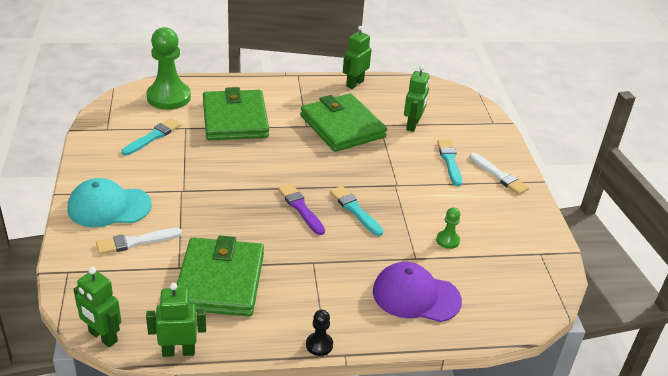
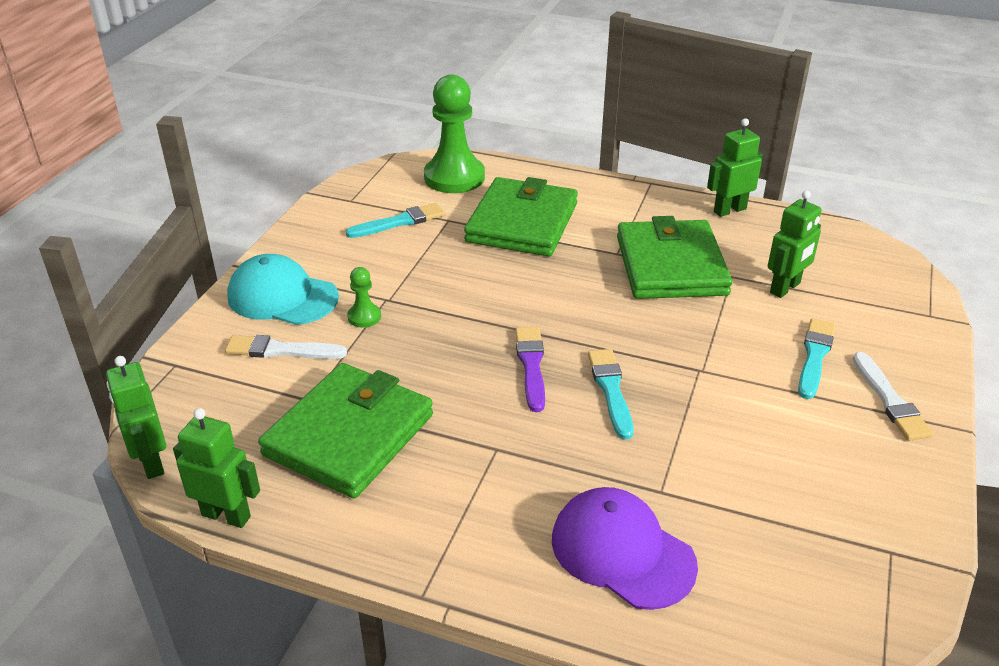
camera: 30 degrees right, 0 degrees up
black pawn [306,310,333,356] -> none
green pawn [436,207,460,249] -> green pawn moved to [347,267,381,327]

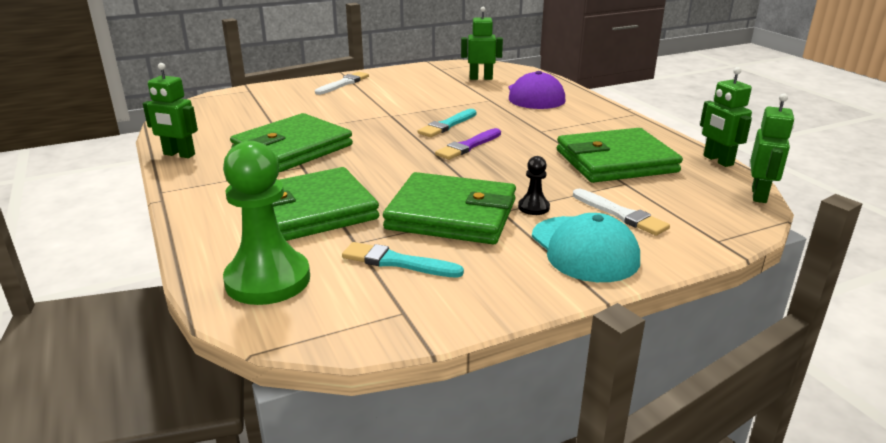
camera: 135 degrees left, 10 degrees down
green pawn [347,267,381,327] -> black pawn [518,156,550,215]
green robot [768,190,822,298] -> green robot moved to [461,7,503,80]
turquoise brush [798,318,835,399] -> none
none -> green wallet [383,172,516,244]

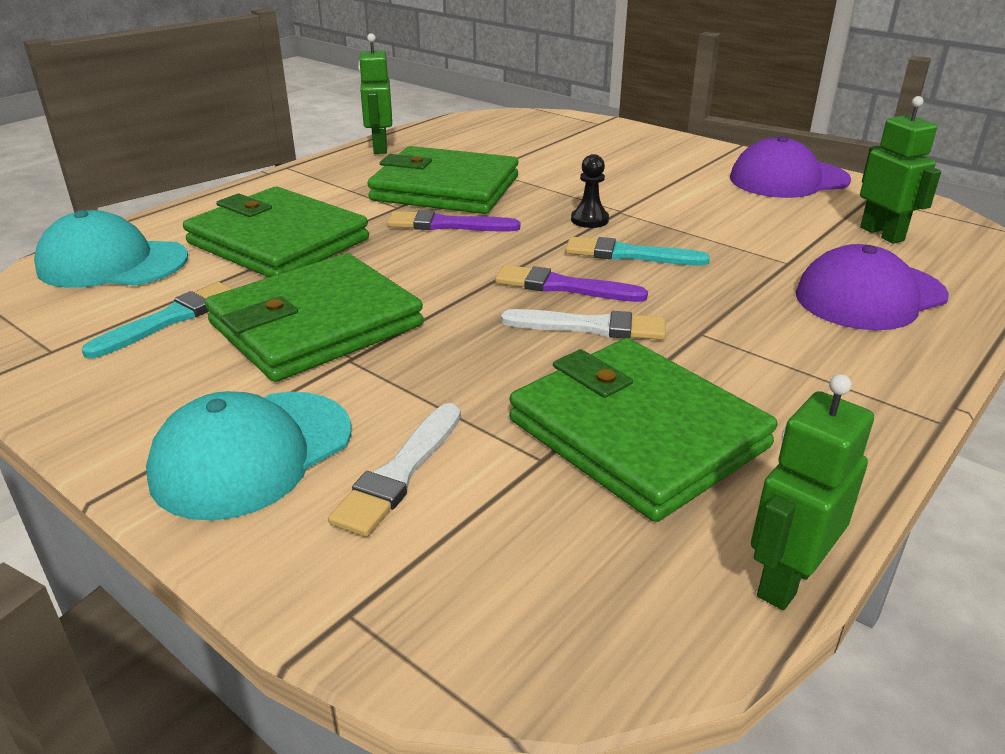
camera: 65 degrees right, 5 degrees up
green pawn [223,141,310,305] -> turquoise cap [34,210,188,288]
white brush [315,72,369,95] -> white brush moved to [501,309,666,340]
turquoise brush [342,242,464,278] -> turquoise brush turned 45 degrees clockwise [82,282,233,358]
green wallet [383,172,516,244] -> green wallet turned 60 degrees clockwise [205,253,424,382]
black pawn [518,156,550,215] -> black pawn moved to [571,154,609,228]
green robot [750,93,794,203] -> none
none -> purple brush [387,210,520,232]
none -> purple cap [730,136,851,198]

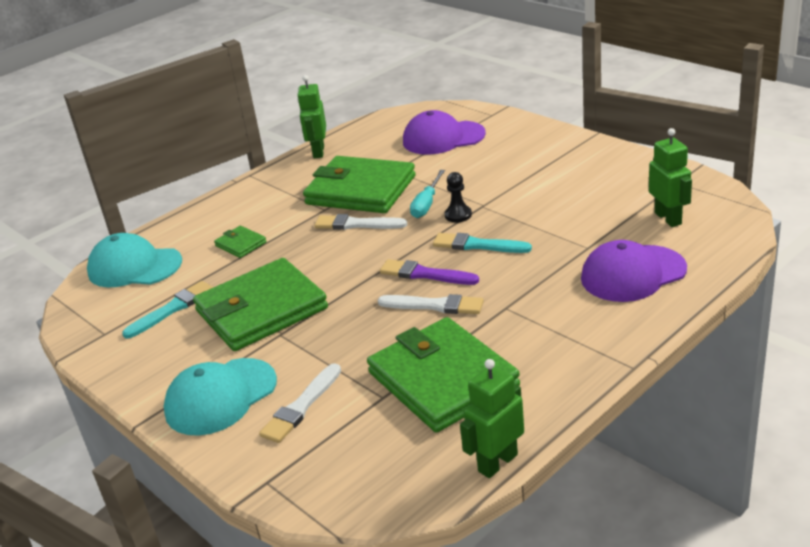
camera: 10 degrees right, 0 degrees up
green wallet [183,187,369,277] -> green wallet [214,226,267,258], size x0.43
purple brush [387,210,520,232] -> white brush [315,214,407,230]
purple cap [730,136,851,198] -> purple cap moved to [403,110,486,155]
none -> turquoise screwdriver [410,170,445,218]

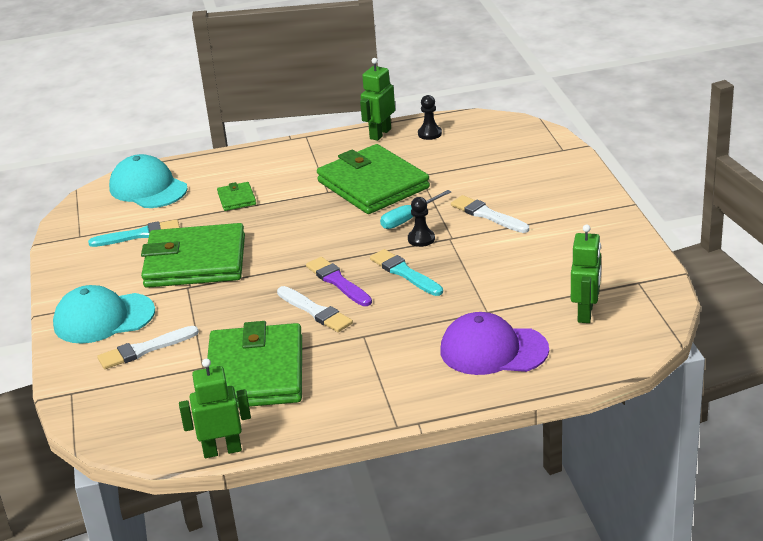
camera: 30 degrees right, 0 degrees up
white brush [315,214,407,230] -> white brush moved to [451,195,529,233]
purple cap [403,110,486,155] -> none
none -> black pawn [418,95,442,140]

